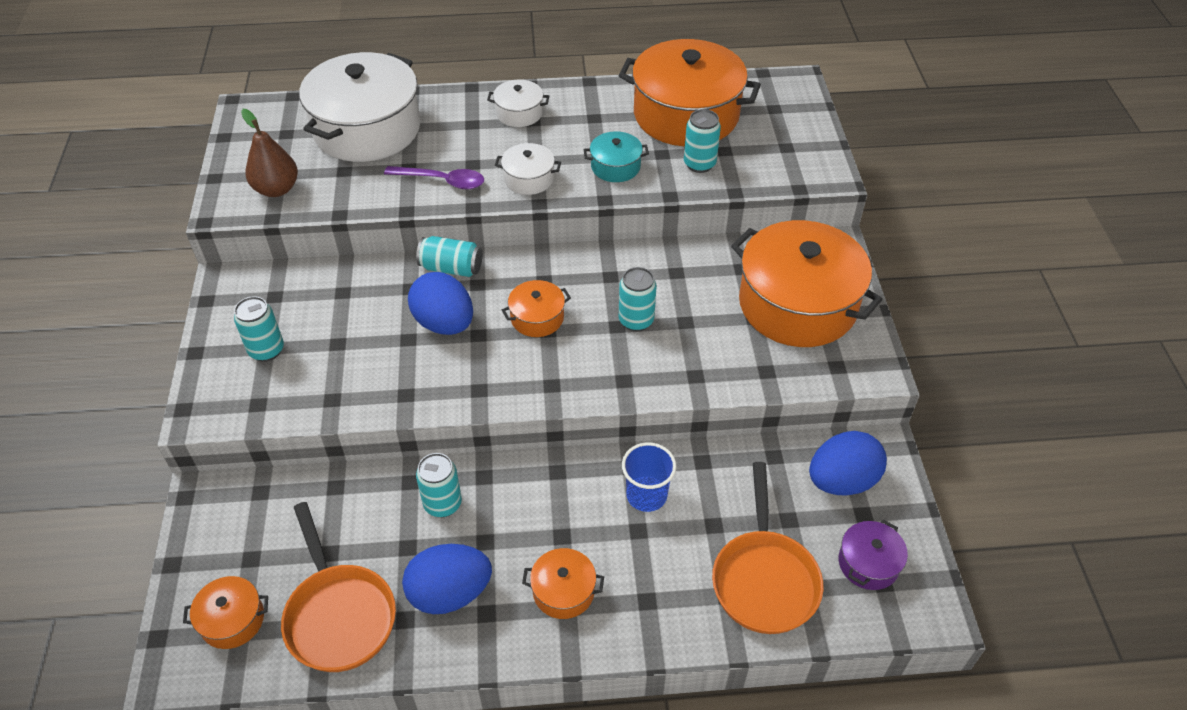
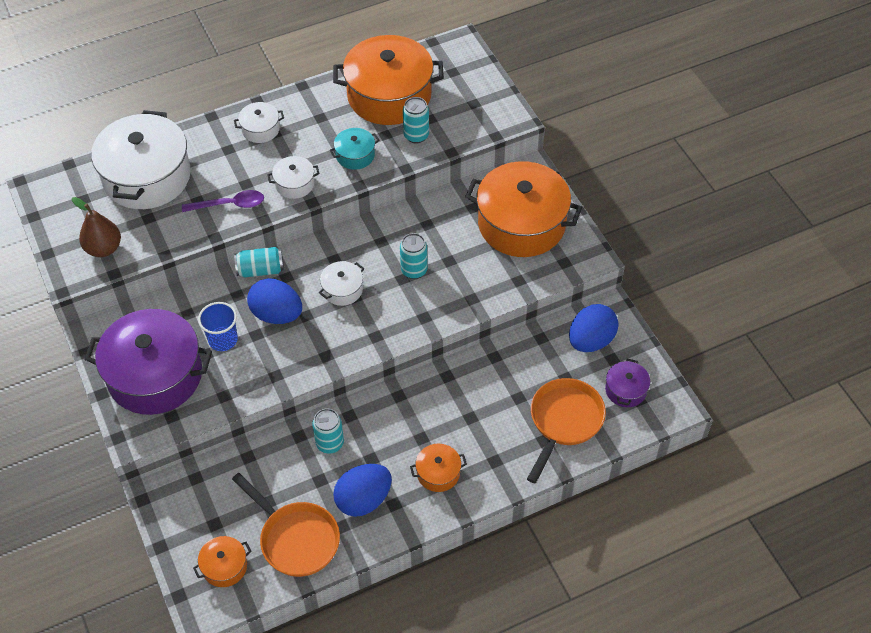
camera: 20 degrees left, 5 degrees up
turquoise can [234,296,284,362] -> purple pot [84,309,212,415]
orange pot [502,280,571,337] -> white pot [319,261,364,306]
blue cup [622,443,676,512] -> blue cup moved to [198,302,238,351]
orange pan [712,462,823,634] -> orange pan turned 135 degrees counterclockwise [527,378,606,483]

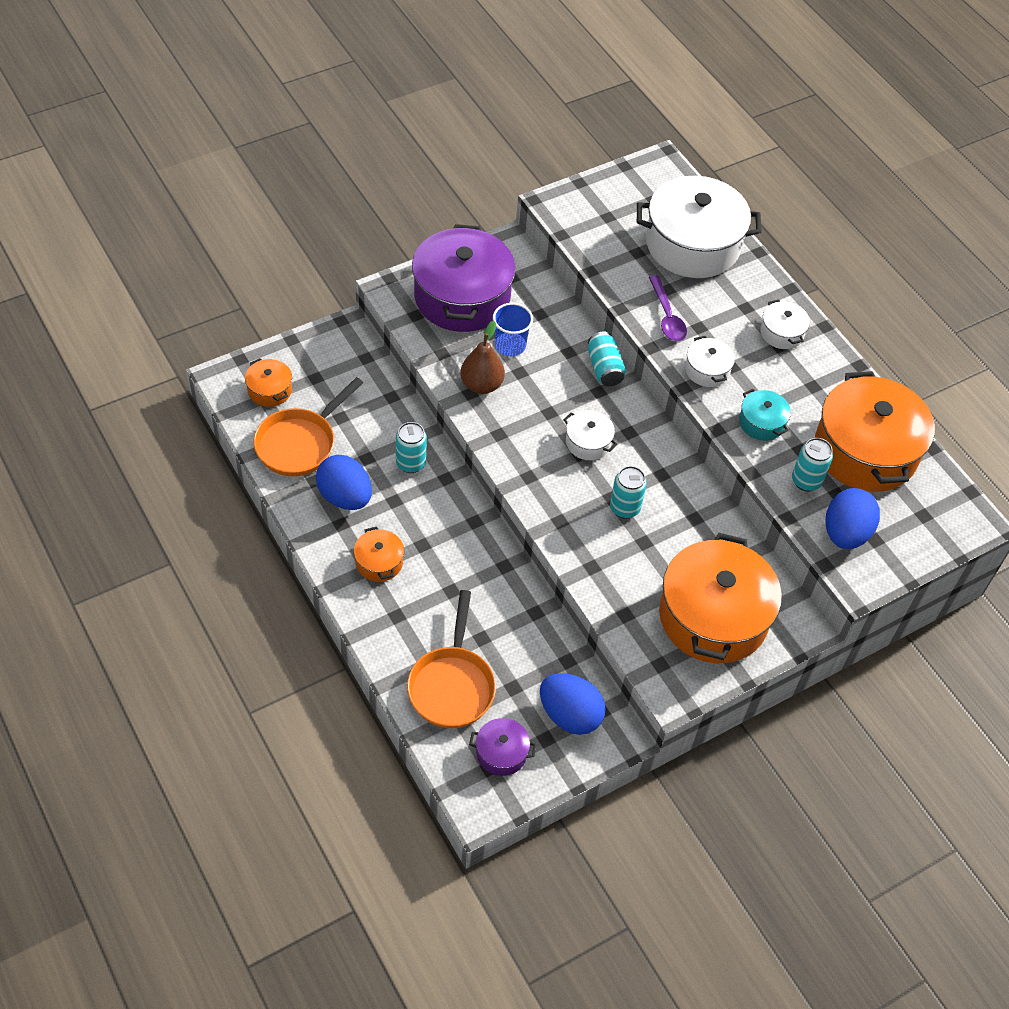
camera: 80 degrees right, 0 degrees up
brown pear [72,197,121,257] -> brown pear moved to [460,321,505,394]
blue egg [247,278,302,324] -> blue egg moved to [826,488,880,549]
orange pan [527,378,606,483] -> orange pan turned 75 degrees clockwise [407,590,496,728]

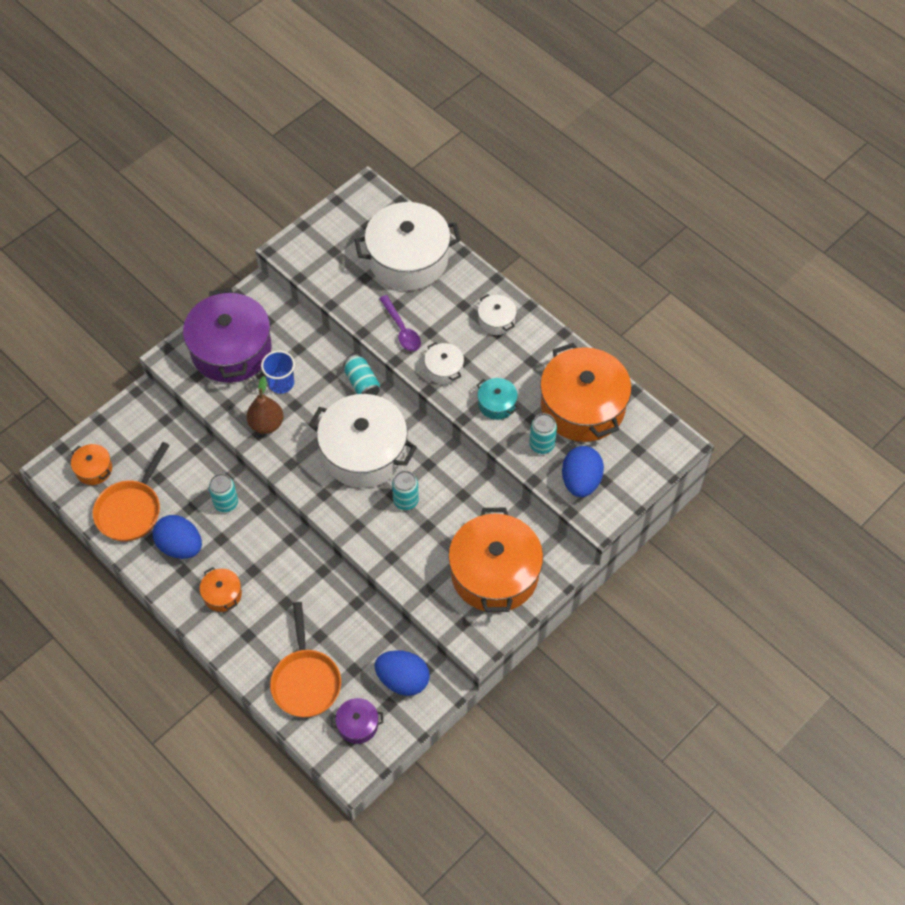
camera: 10 degrees left, 5 degrees up
white pot [563,410,617,460] -> white pot [309,394,417,488], size x2.24

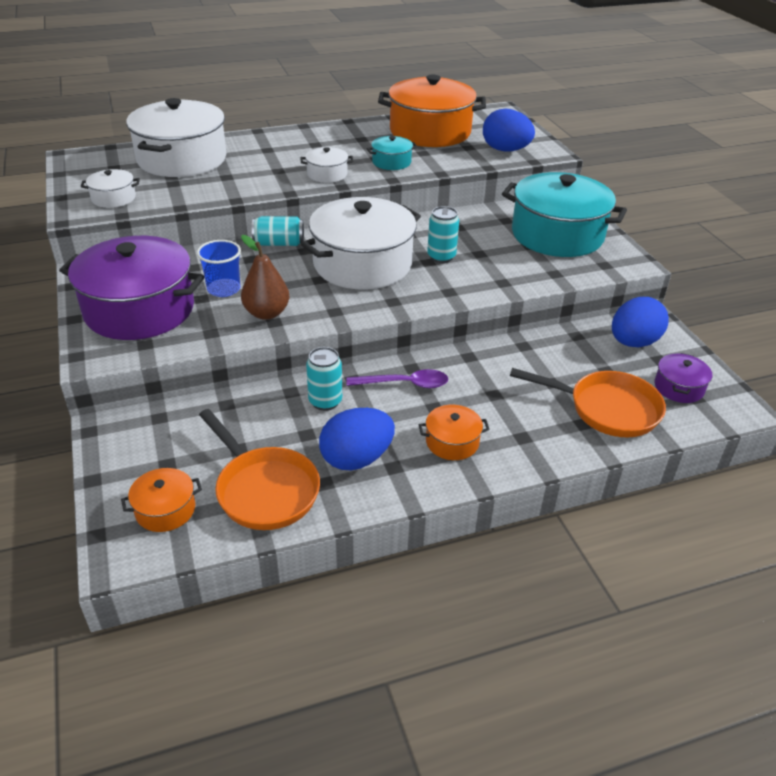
camera: 65 degrees left, 20 degrees down
purple spoon [379,295,421,351] -> purple spoon moved to [346,369,448,388]
orange pot [448,508,543,613] -> turquoise pot [502,172,627,257]
white pot [478,294,517,335] -> white pot moved to [81,169,140,208]
turquoise can [529,413,557,454] -> none

